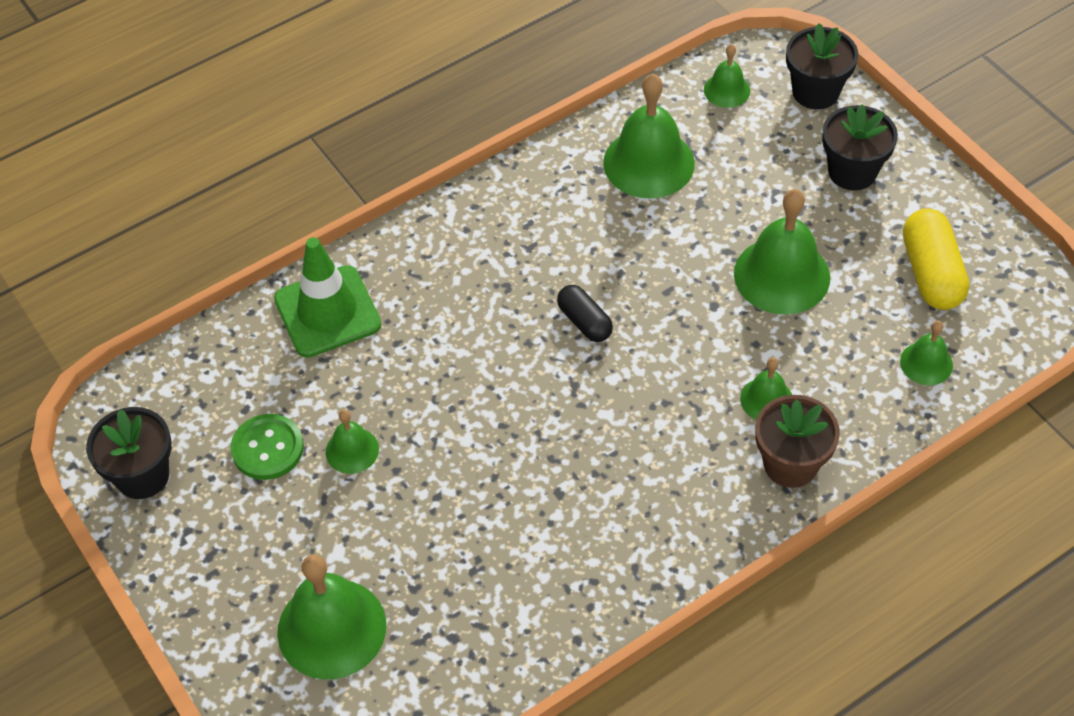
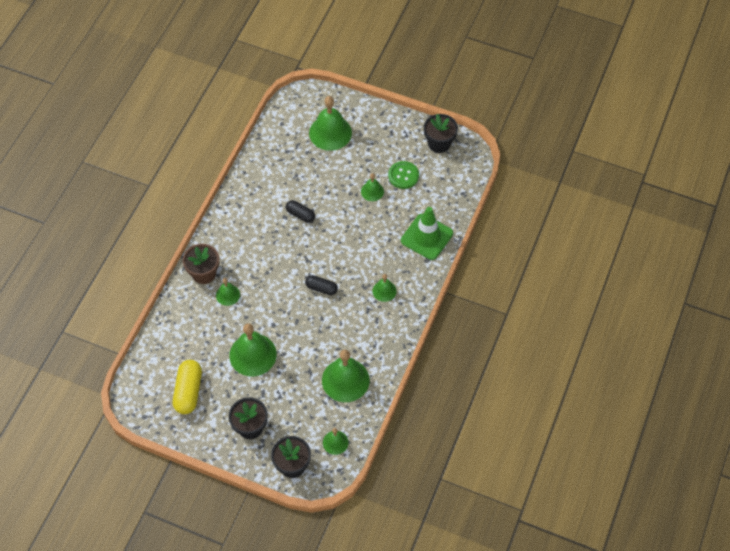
camera: 145 degrees right, 5 degrees up
green bell [900,321,953,385] -> green bell moved to [372,274,397,302]
yellow capsule [903,209,969,310] -> yellow capsule turned 45 degrees clockwise [173,360,202,414]
none -> black capsule [286,200,315,223]

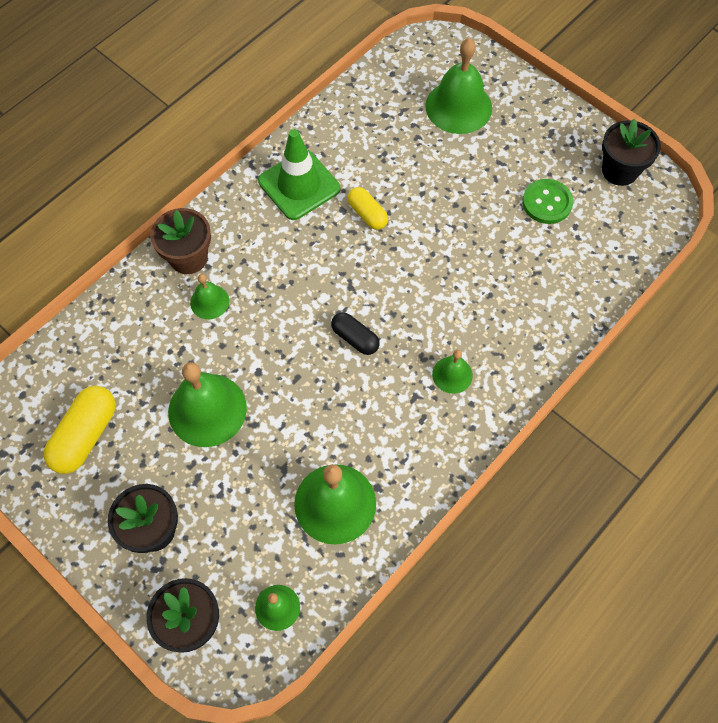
camera: 20 degrees right, 5 degrees up
black capsule [286,200,315,223] -> yellow capsule [347,187,388,230]
green bell [361,173,384,201] -> none
green traffic cone [401,207,453,260] -> green traffic cone moved to [258,129,340,220]

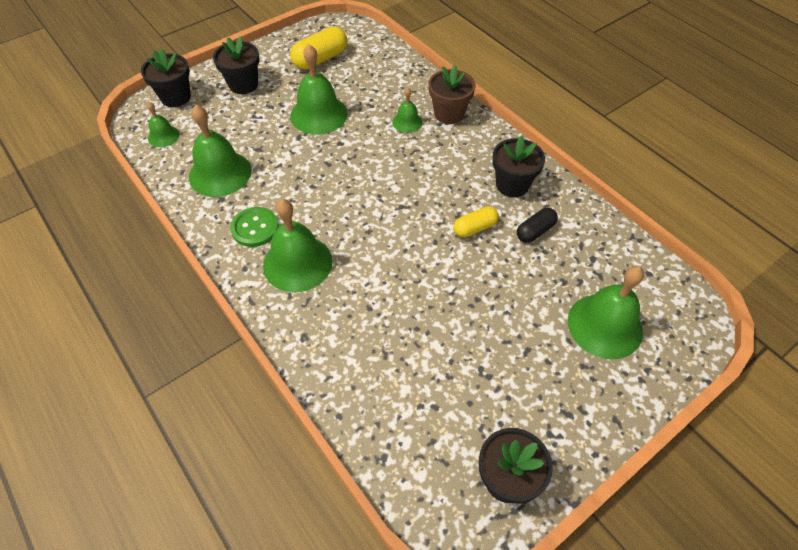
camera: 100 degrees right, 10 degrees down
yellow capsule [43,386,116,474] -> yellow capsule turned 75 degrees counterclockwise [290,26,348,69]
green traffic cone [258,129,340,220] -> black flower pot [492,135,545,198]
black capsule [331,312,380,355] -> black capsule moved to [517,208,558,243]
green bell [432,350,473,394] -> green bell [263,199,332,292], size x1.91
green button [522,179,573,224] -> green button moved to [230,207,279,247]

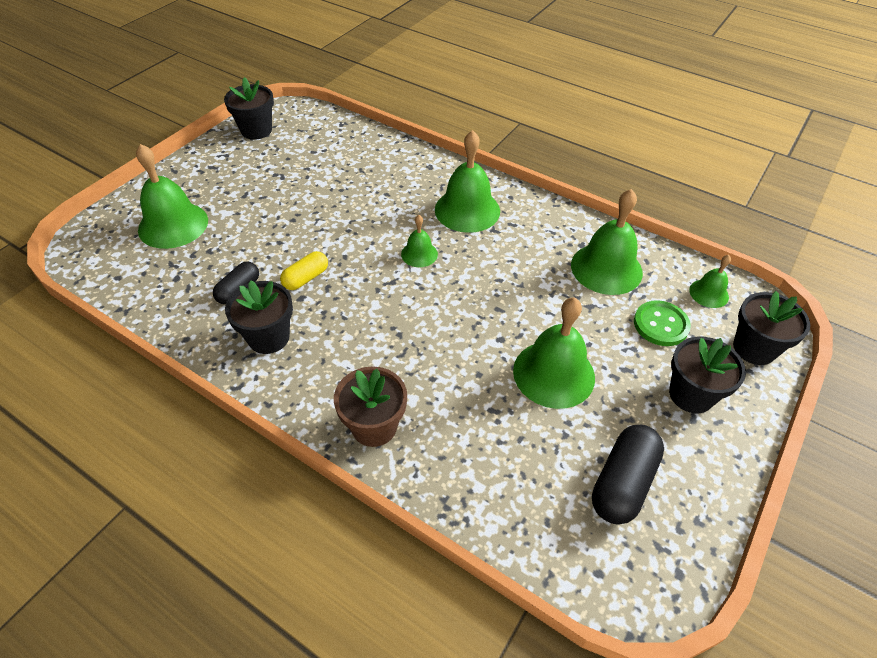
camera: 160 degrees right, 5 degrees down
green button [230,207,279,247] -> green button moved to [634,300,691,346]
yellow capsule [290,26,348,69] -> black capsule [592,425,664,525]
green bell [392,88,423,133] -> green bell moved to [401,215,438,267]

